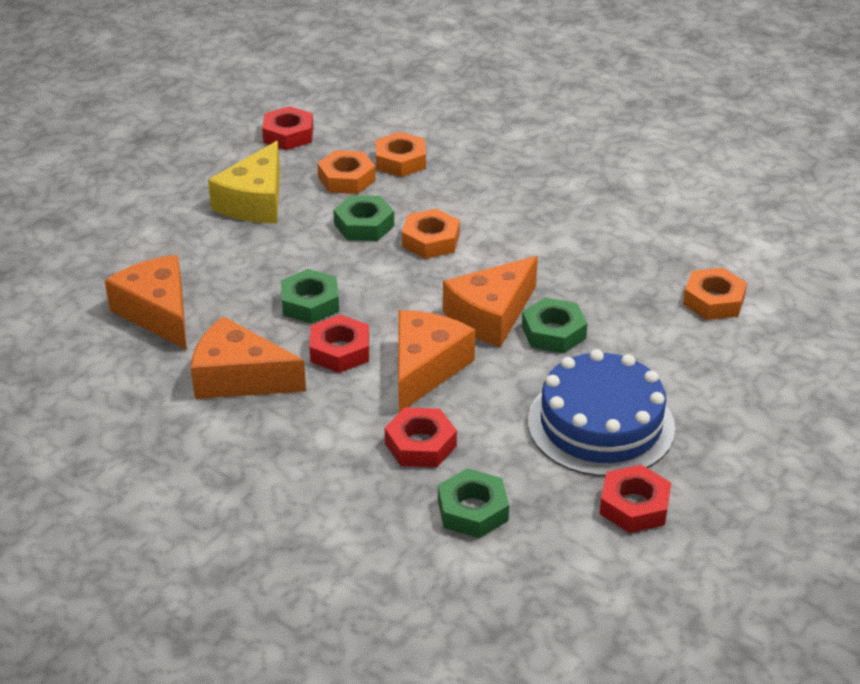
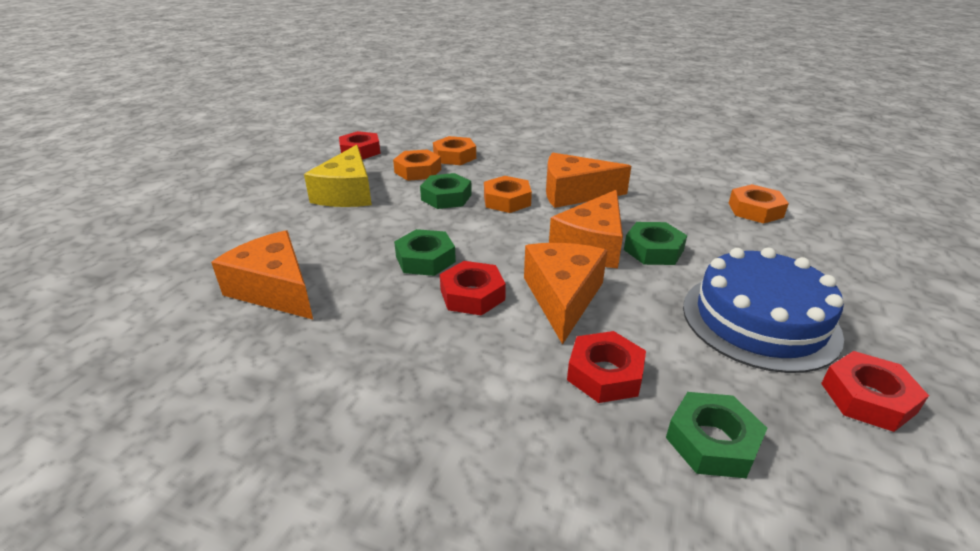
camera: 15 degrees left, 5 degrees down
orange cheese [191,316,306,399] -> orange cheese moved to [546,153,631,208]

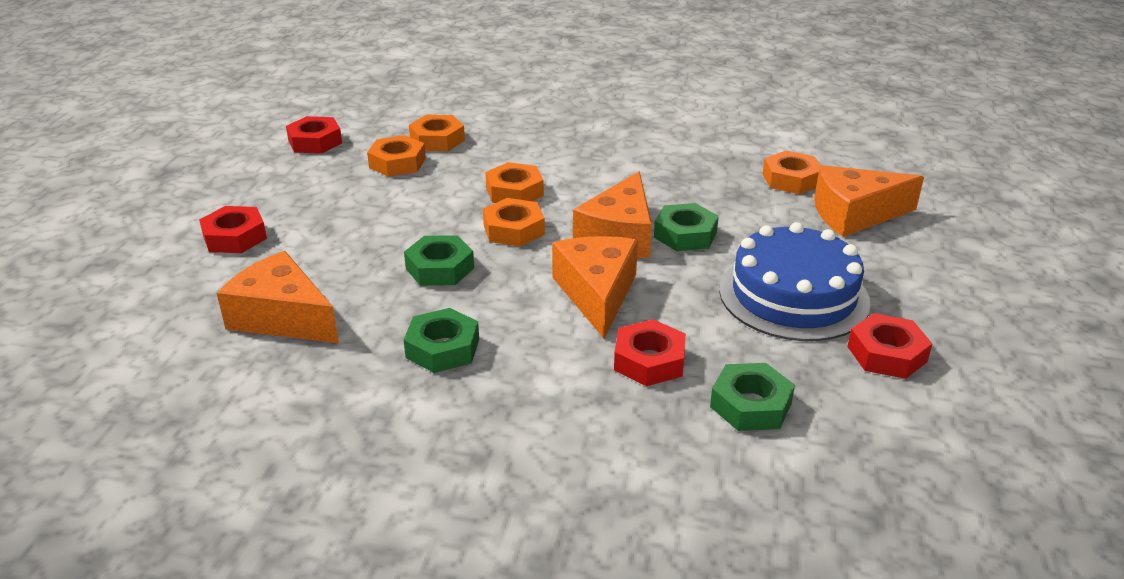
camera: 10 degrees left, 0 degrees up
yellow cheese [304,145,372,207] -> none
green nut [420,173,472,209] -> green nut moved to [404,308,479,373]
red nut [440,261,506,316] -> red nut moved to [199,206,267,253]
orange cheese [546,153,631,208] -> orange cheese moved to [814,165,924,237]
none -> orange nut [483,198,545,247]

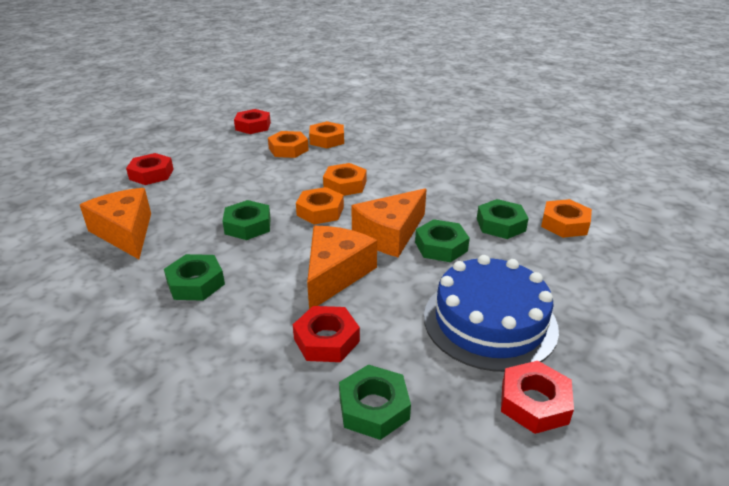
camera: 25 degrees right, 0 degrees up
orange cheese [814,165,924,237] -> none
none -> green nut [477,199,529,239]

